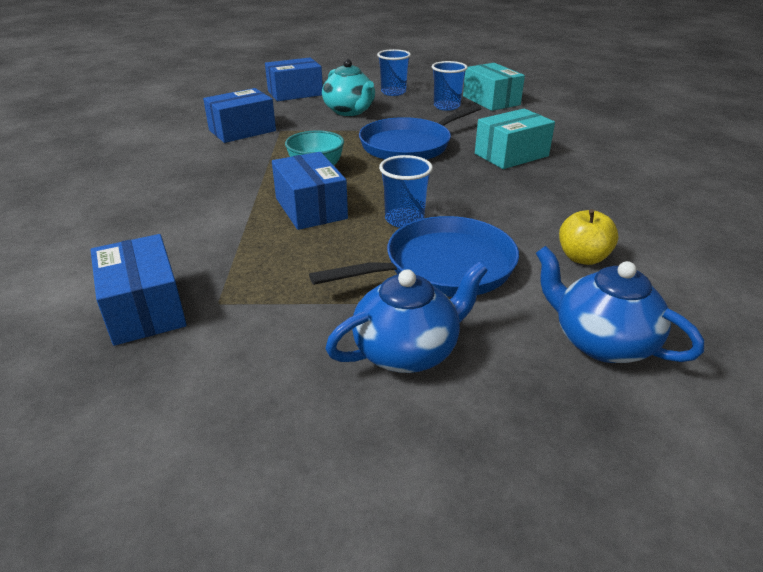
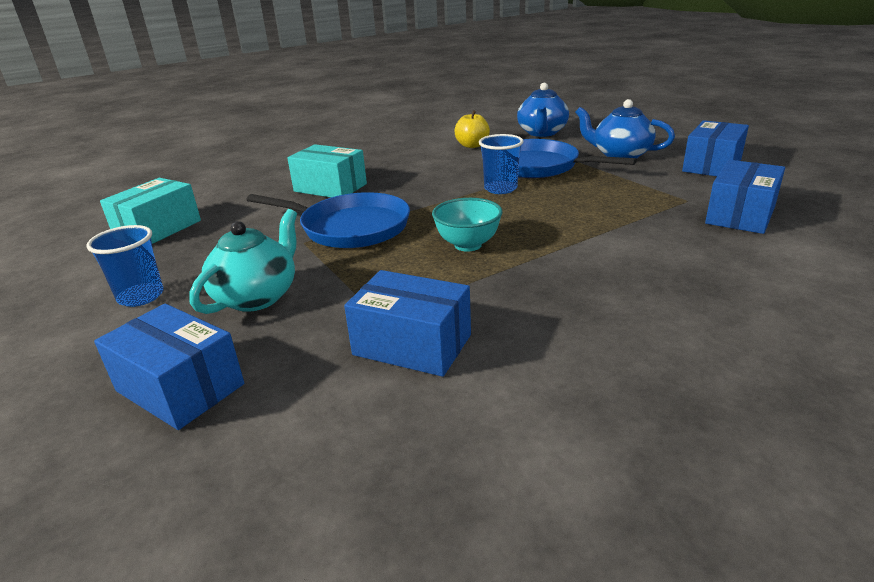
camera: 120 degrees left, 5 degrees down
blue box [272,152,348,230] -> blue box moved to [682,120,749,176]
blue cup [432,61,468,111] -> none

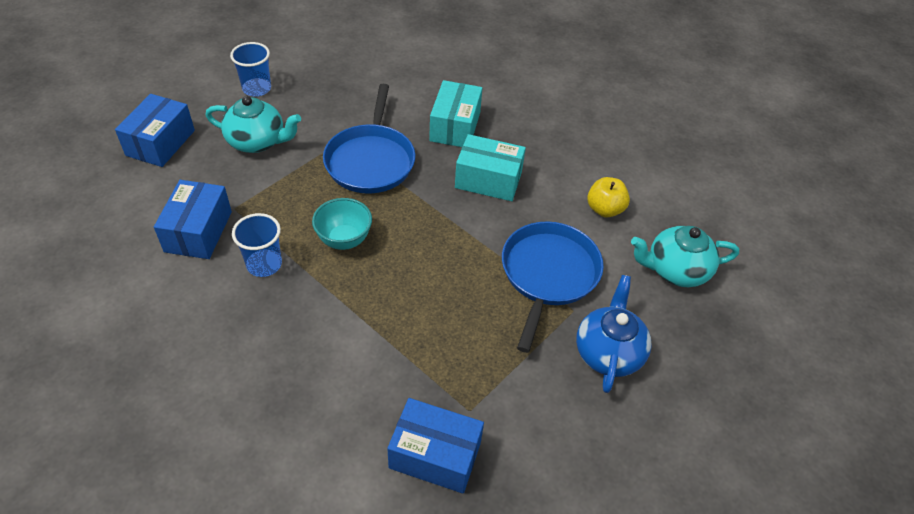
camera: 70 degrees right, 20 degrees up
turquoise box [100,178,201,244] -> turquoise box moved to [455,134,526,201]
blue cup [479,134,523,194] -> blue cup moved to [232,213,282,277]
blue teapot [517,83,569,137] -> turquoise teapot [631,226,739,287]
blue box [682,120,749,176] -> none

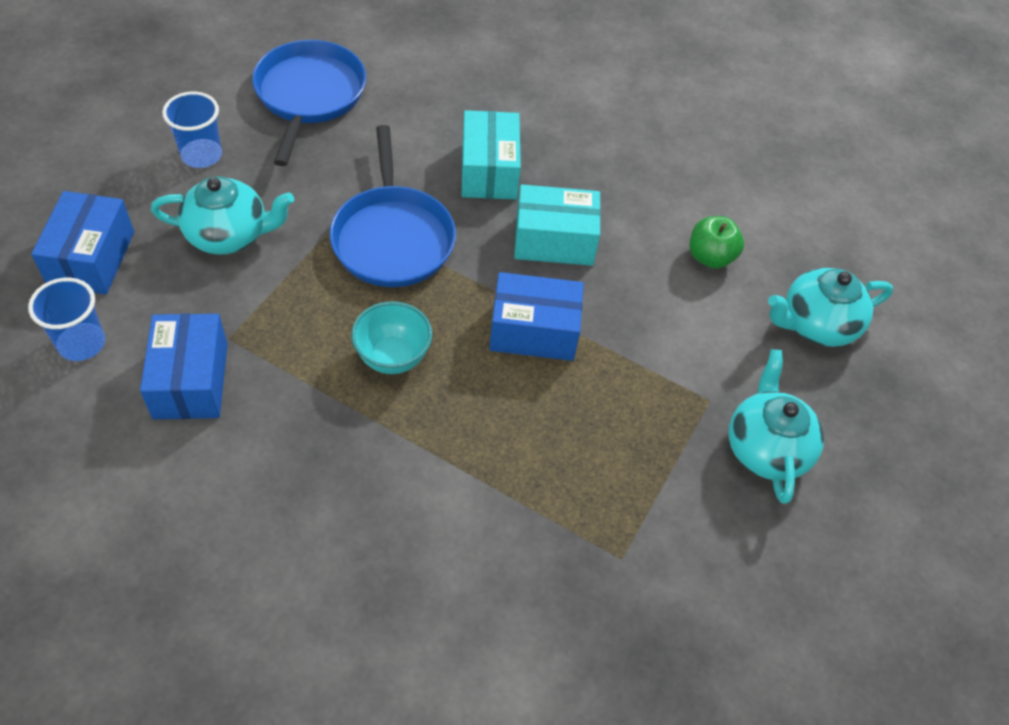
camera: 15 degrees left, 5 degrees up
blue cup [232,213,282,277] -> blue cup moved to [28,278,105,361]
blue box [387,398,484,494] -> blue box moved to [489,272,584,361]
blue pan [502,222,604,353] -> blue pan moved to [252,40,366,166]
blue teapot [576,275,652,393] -> turquoise teapot [729,349,824,504]
yellow apple [587,177,630,217] -> green apple [690,216,744,269]

